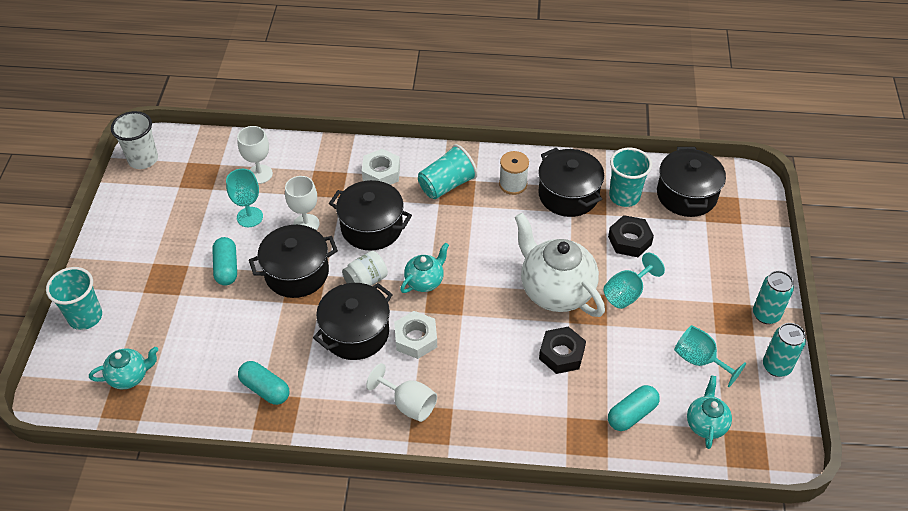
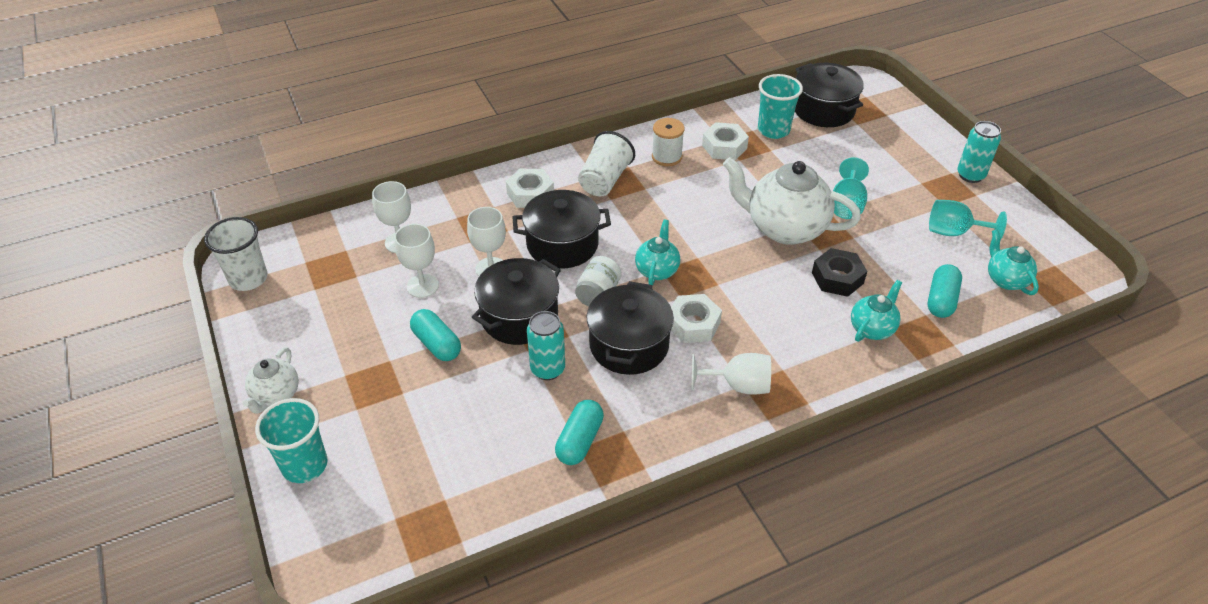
camera: 30 degrees left, 5 degrees down
turquoise teapot [89,347,158,389] -> turquoise teapot moved to [851,280,902,342]
turquoise goblet [226,169,263,227] -> white goblet [395,224,439,298]
turquoise capsule [238,361,289,405] -> turquoise capsule turned 75 degrees counterclockwise [555,400,604,465]
turquoise cup [418,144,478,199] -> white cup [578,131,635,196]
black pot [538,148,604,217] -> white nut [702,122,749,160]
black nut [608,215,654,257] -> none
turquoise can [763,323,806,377] -> turquoise can moved to [527,311,565,380]
none -> white teapot [243,347,299,414]

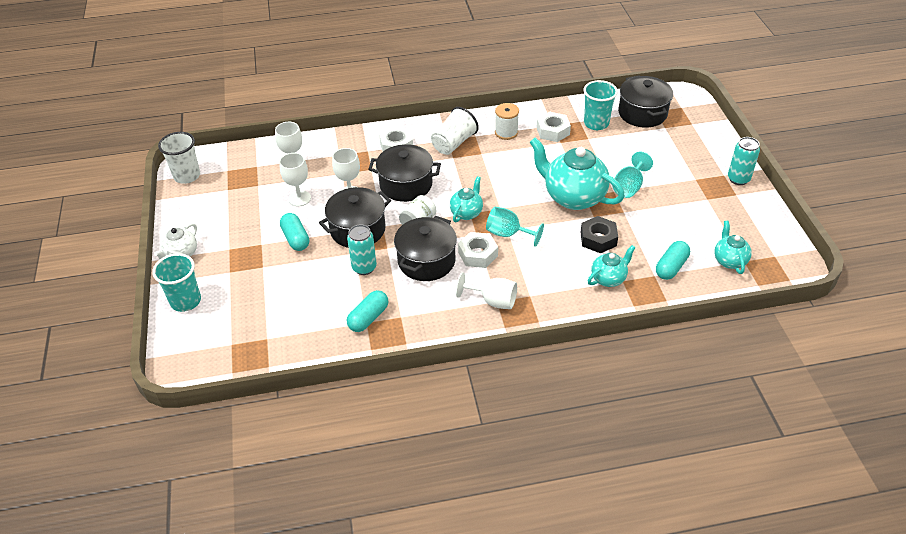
camera: 15 degrees right, 0 degrees up
white teapot [723,157,861,245] -> turquoise teapot [530,137,625,210]
turquoise goblet [929,200,1007,240] -> turquoise goblet moved to [486,207,544,247]

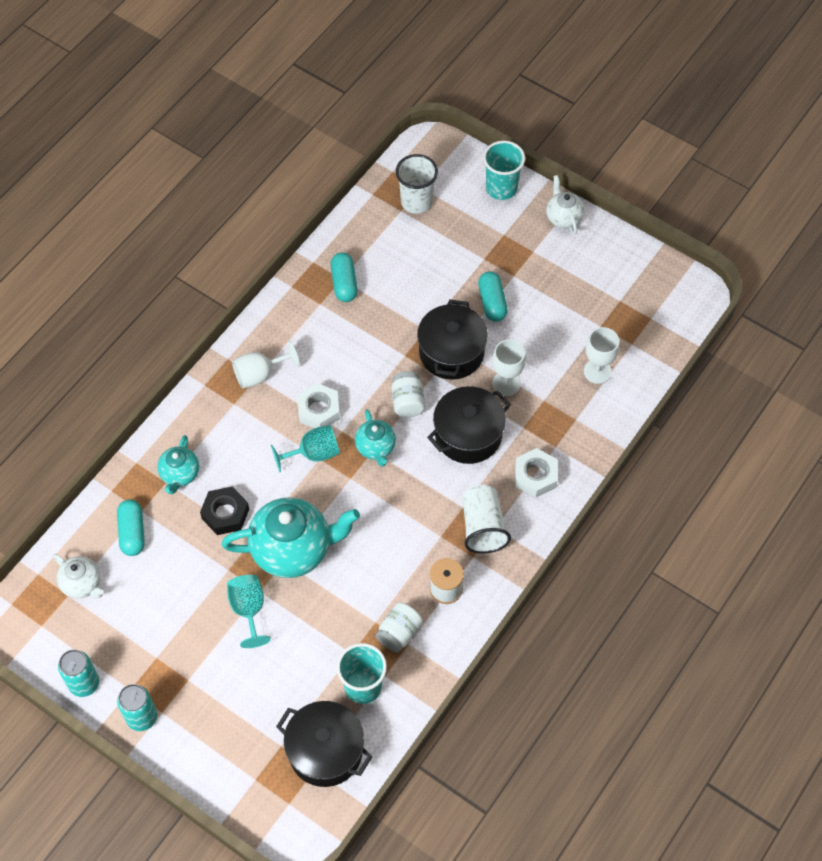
camera: 135 degrees right, 15 degrees up
white cup [158,132,200,184] -> white cup moved to [396,154,438,214]
white goblet [279,153,311,206] -> none
turquoise capsule [280,213,309,251] -> turquoise capsule turned 60 degrees clockwise [478,271,508,322]
turquoise can [347,224,377,275] -> turquoise can moved to [58,649,99,697]
black pot [394,216,457,281] -> none
white nut [536,112,571,142] -> white jar [376,602,423,653]
turquoise teapot [714,220,752,274] -> white teapot [53,554,104,599]

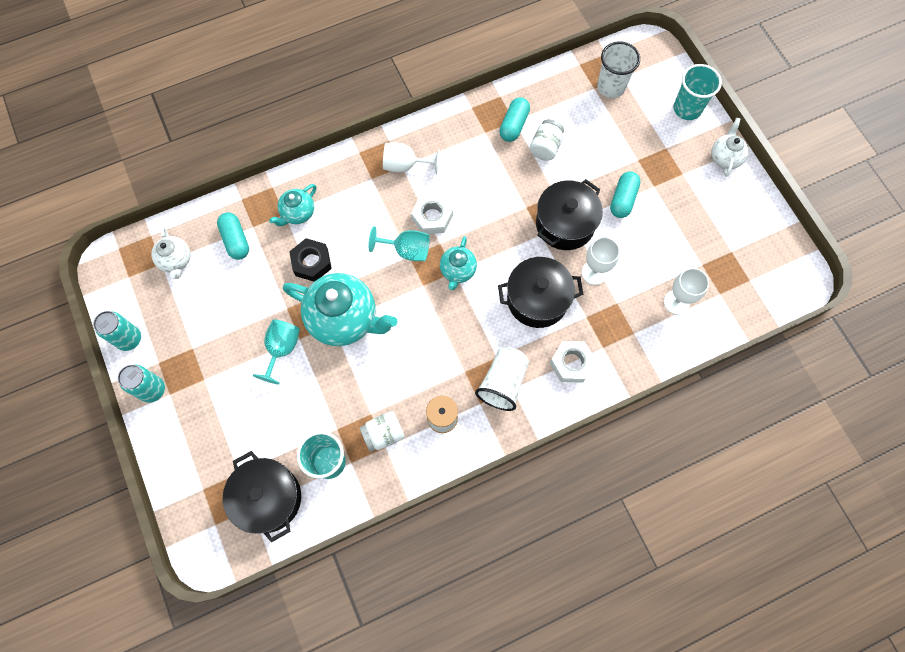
camera: 30 degrees right, 10 degrees up
turquoise capsule [117,500,145,556] -> turquoise capsule turned 45 degrees counterclockwise [217,212,249,260]
white jar [391,371,425,417] -> white jar moved to [530,119,564,161]

